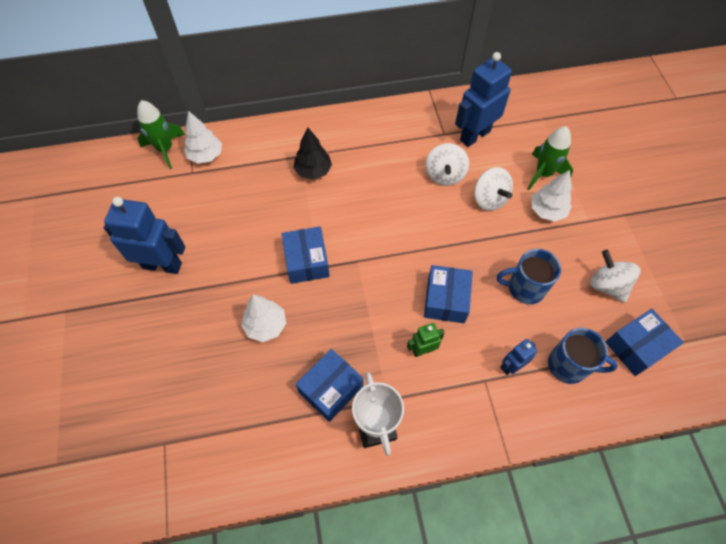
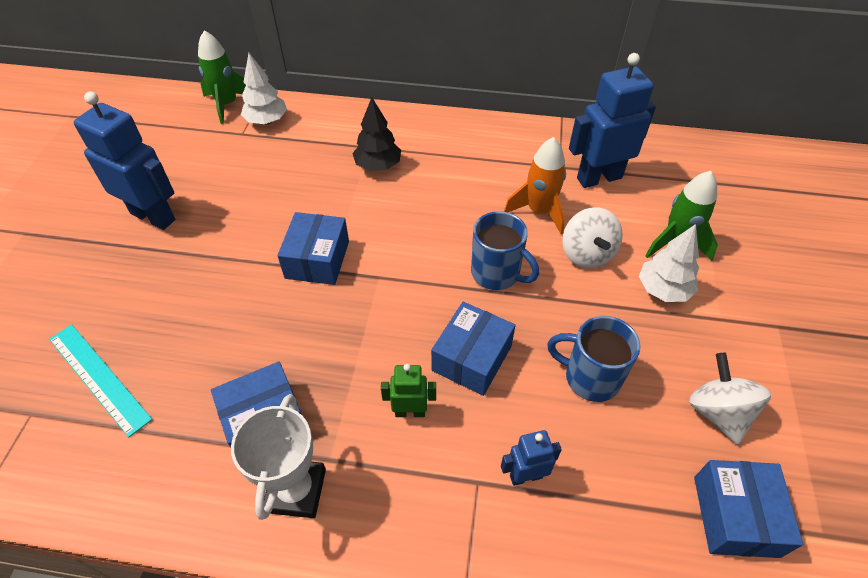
camera: 20 degrees right, 10 degrees down
white tree [241,295,286,342] -> none
white spinning top [426,143,469,186] -> orange rocket [504,137,566,234]
blue mug [548,328,618,384] -> blue mug moved to [471,211,539,290]
blue box [606,309,684,376] -> blue box turned 75 degrees counterclockwise [694,460,803,558]
none -> turquoise ruler [49,325,153,437]

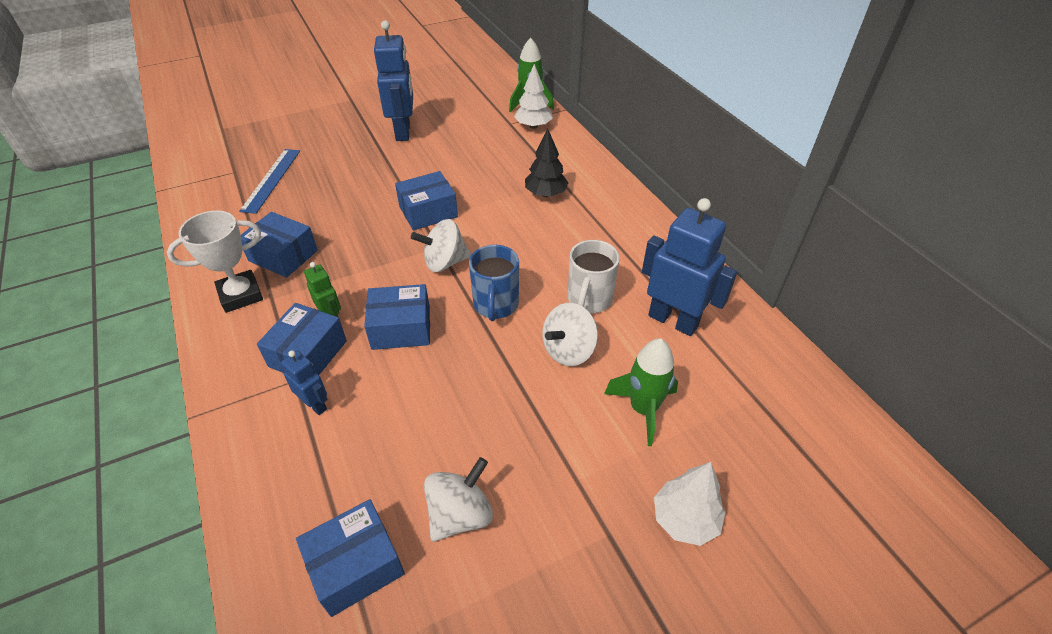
camera: 55 degrees right, 5 degrees down
turquoise ruler [49,325,153,437] -> blue ruler [239,149,300,214]
orange rocket [504,137,566,234] -> white mug [568,240,620,313]
blue mug [547,316,641,402] -> none
white tree [639,224,699,302] -> white tree moved to [654,462,725,546]
none -> blue box [257,303,347,375]
none -> white spinning top [411,219,471,272]

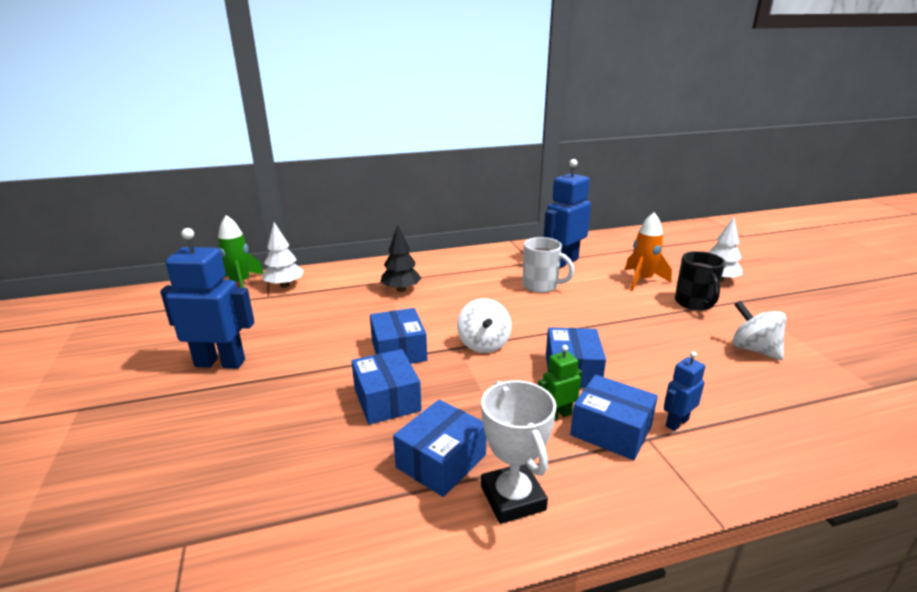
camera: 80 degrees left, 20 degrees down
blue ruler [239,149,300,214] -> none
blue box [296,499,405,617] -> blue box moved to [352,349,422,425]
blue mug [469,245,519,321] -> none
white spinning top [542,303,598,366] -> none
green rocket [604,339,678,446] -> orange rocket [625,212,672,291]
none -> black mug [675,251,725,311]

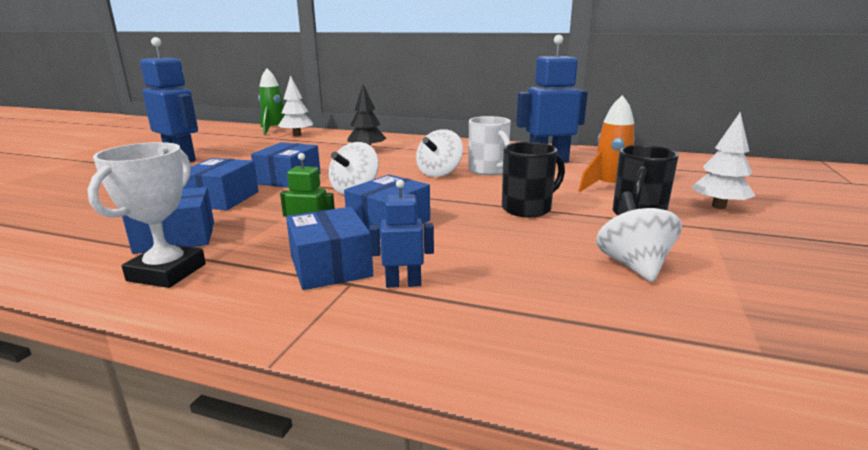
camera: 35 degrees right, 5 degrees down
none -> white spinning top [416,129,463,177]
none -> black mug [502,142,565,217]

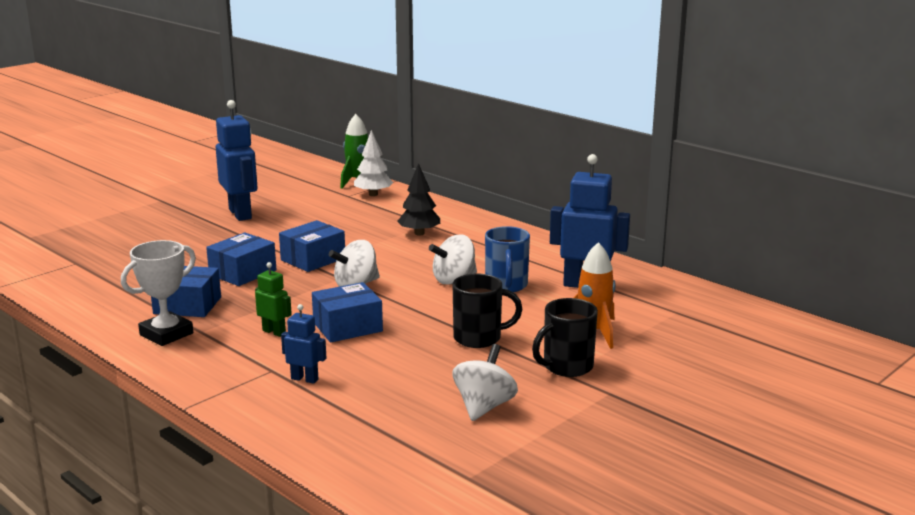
camera: 25 degrees right, 0 degrees up
blue box [286,207,373,290] -> none
white mug [469,116,511,175] -> blue mug [485,226,530,292]
white tree [691,112,755,209] -> none

